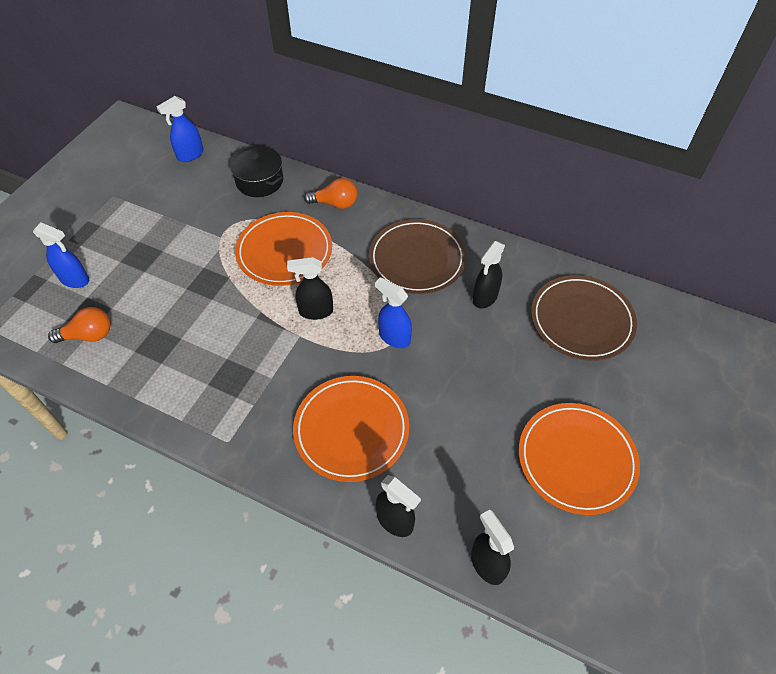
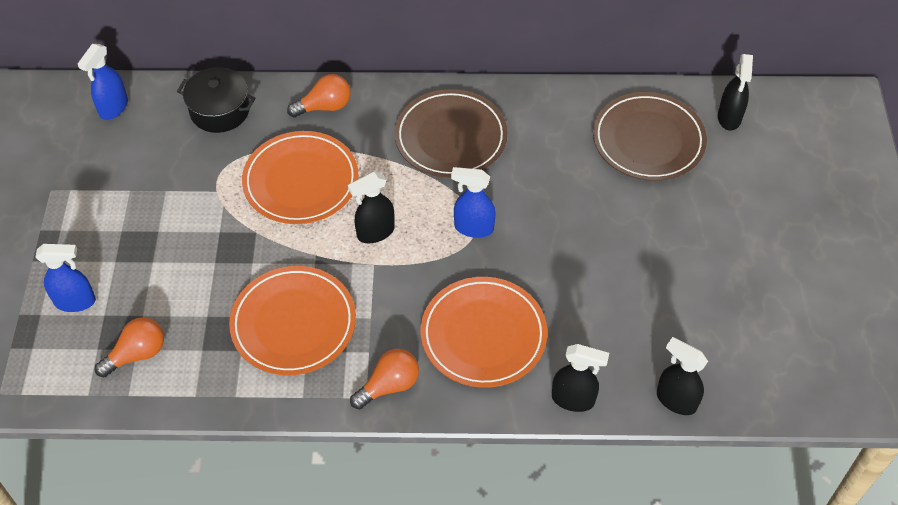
camera: 25 degrees left, 0 degrees up
black spray bottle [473,241,505,309] -> black spray bottle moved to [718,54,753,130]
orange plate [519,403,640,515] -> orange plate moved to [229,266,356,375]
none -> orange light bulb [350,349,419,409]

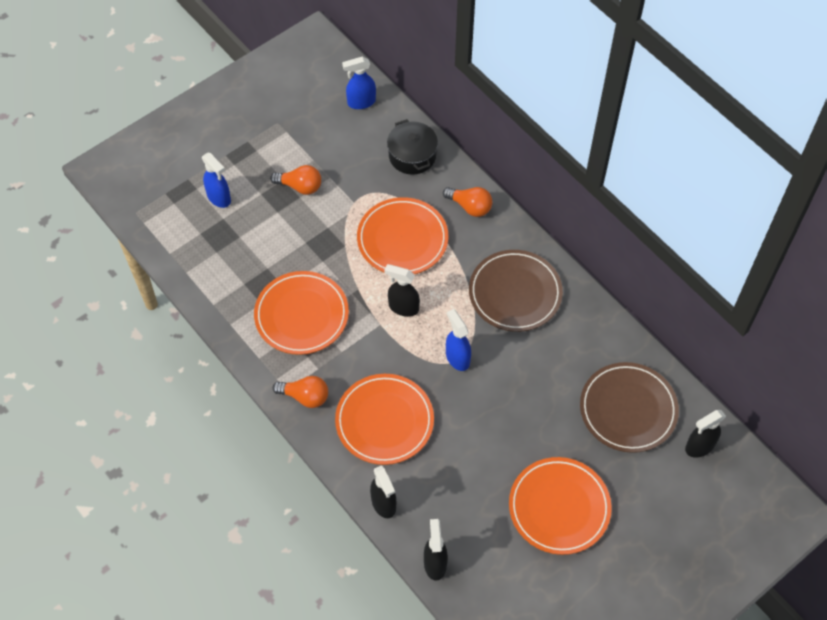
camera: 50 degrees right, 5 degrees up
orange light bulb [95,317,164,377] -> orange light bulb moved to [270,165,321,195]
none -> orange plate [509,457,612,555]

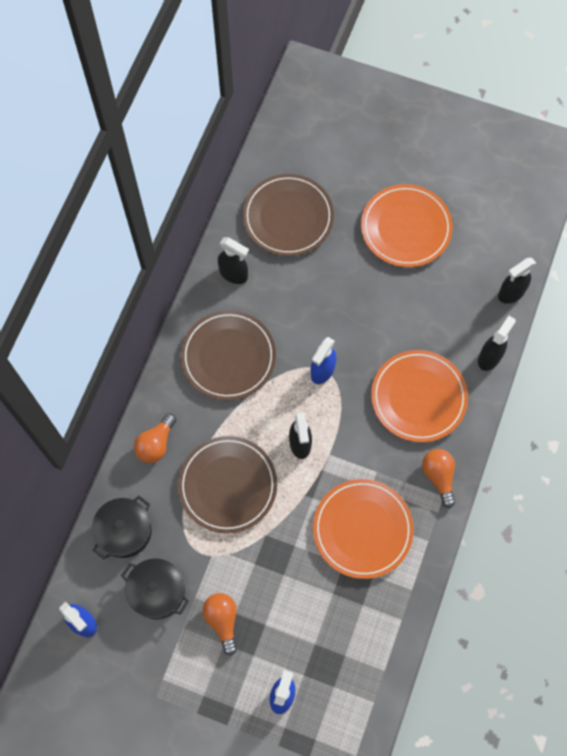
camera: 120 degrees left, 10 degrees up
orange plate [357,197,448,274] -> brown plate [178,436,277,534]
orange light bulb [443,187,492,217] -> orange light bulb turned 150 degrees counterclockwise [134,413,176,463]
black spray bottle [685,410,726,458] -> black spray bottle moved to [218,237,249,284]
none -> black pot [121,558,189,620]

